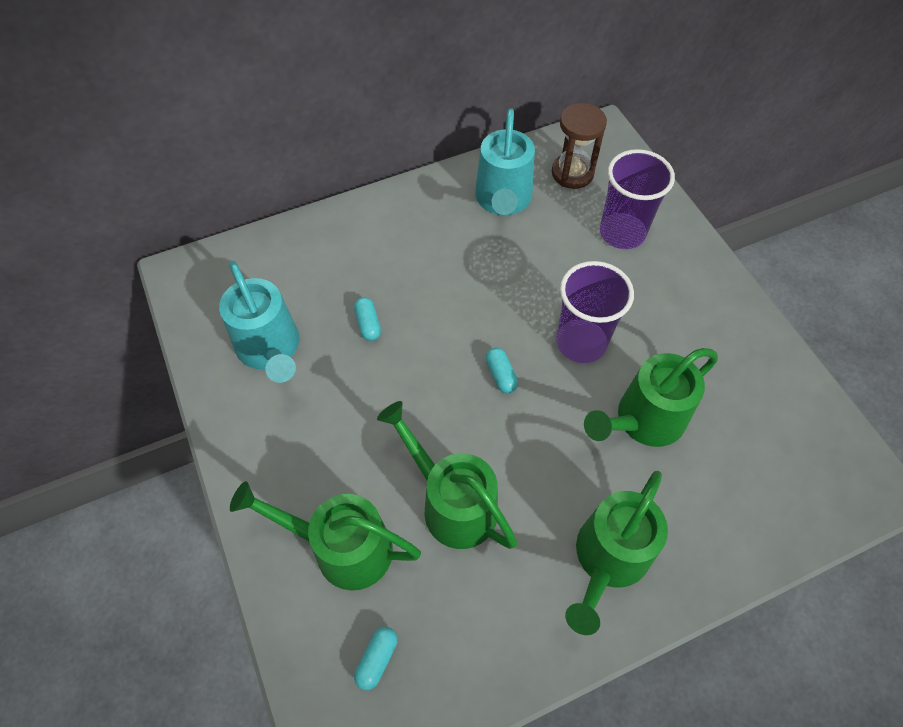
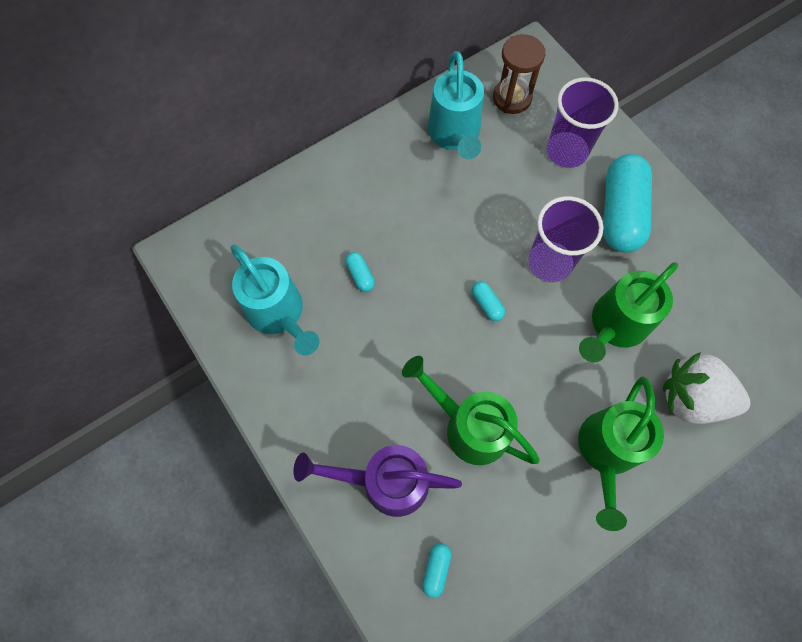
camera: 10 degrees left, 10 degrees up
green watering can [230,481,421,591] -> purple watering can [293,445,462,517]
none -> turquoise capsule [603,154,652,252]
none -> white strawberry [663,352,750,424]

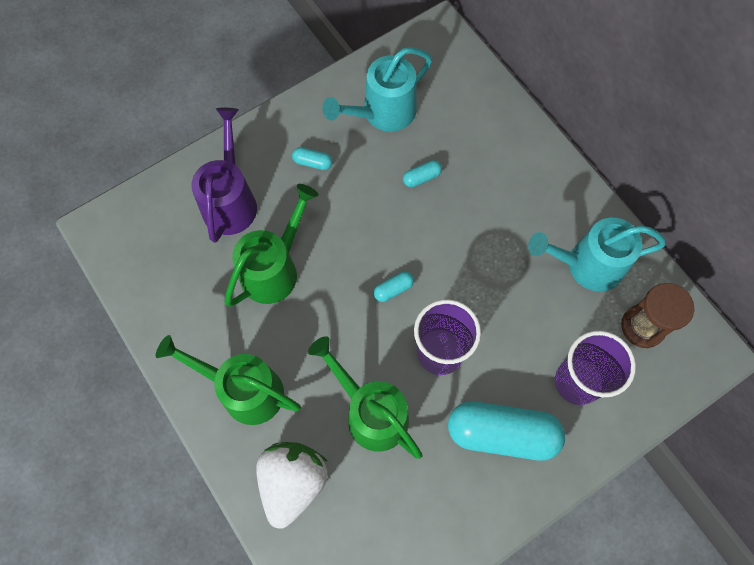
camera: 90 degrees right, 0 degrees up
turquoise capsule [422,543,451,598] -> turquoise capsule moved to [292,147,333,170]

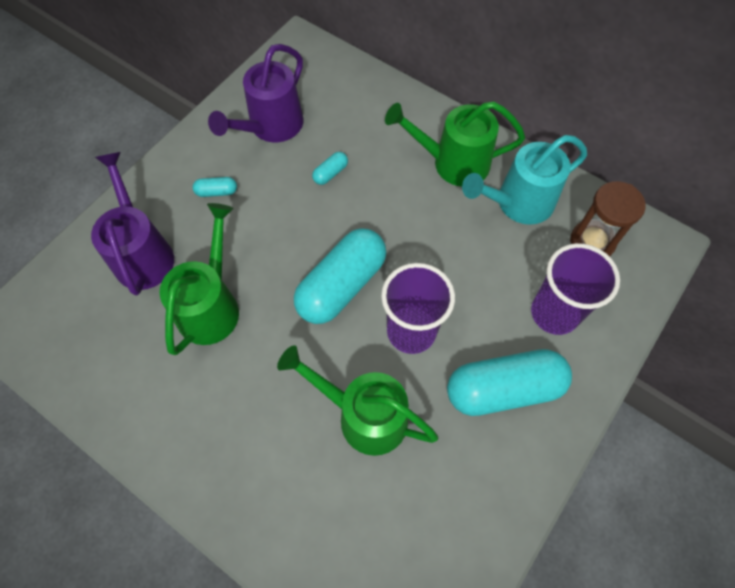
camera: 20 degrees left, 5 degrees down
green watering can [156,335,301,425] -> green watering can moved to [385,101,525,187]
white strawberry [256,442,328,529] -> none
turquoise watering can [322,47,432,132] -> purple watering can [208,44,304,142]
turquoise capsule [374,271,414,302] -> turquoise capsule [294,228,386,324], size x2.42

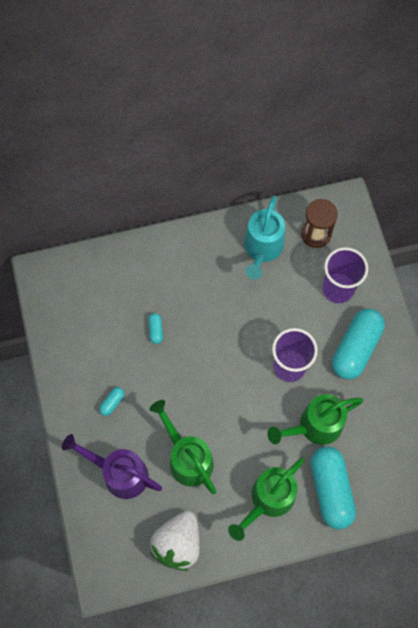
camera: 50 degrees left, 5 degrees up
purple watering can [208,44,304,142] -> none
turquoise capsule [294,228,386,324] -> turquoise capsule moved to [311,446,356,529]
green watering can [385,101,525,187] -> green watering can moved to [228,457,305,541]
none -> white strawberry [150,511,200,571]

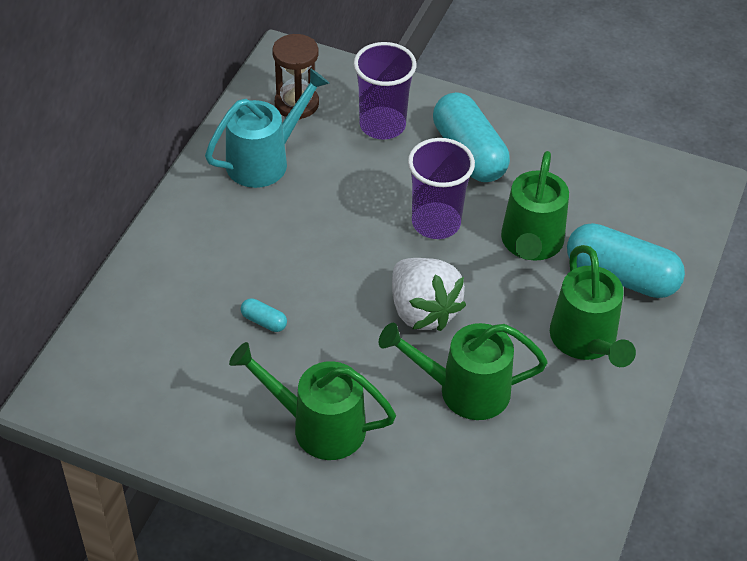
camera: 55 degrees left, 20 degrees down
purple watering can [62,434,162,499] -> none
turquoise capsule [99,387,124,416] -> green watering can [229,342,396,460]
white strawberry [150,511,200,571] -> white strawberry moved to [392,258,466,331]
turquoise watering can [244,196,285,280] -> turquoise watering can turned 90 degrees counterclockwise [205,68,330,188]

